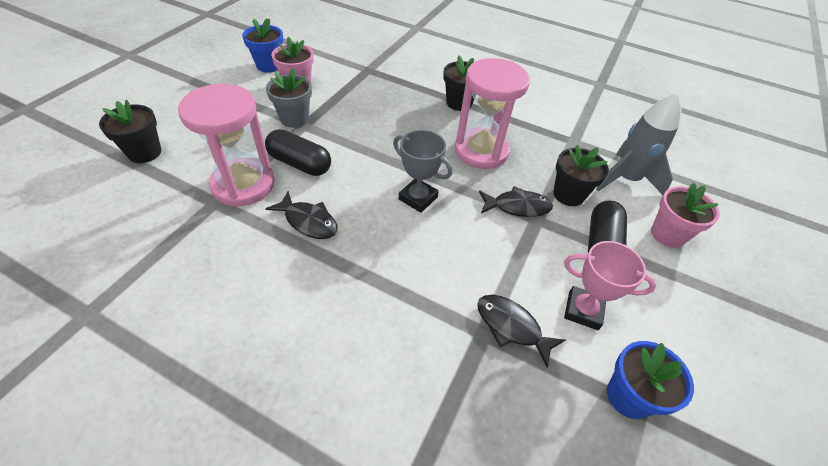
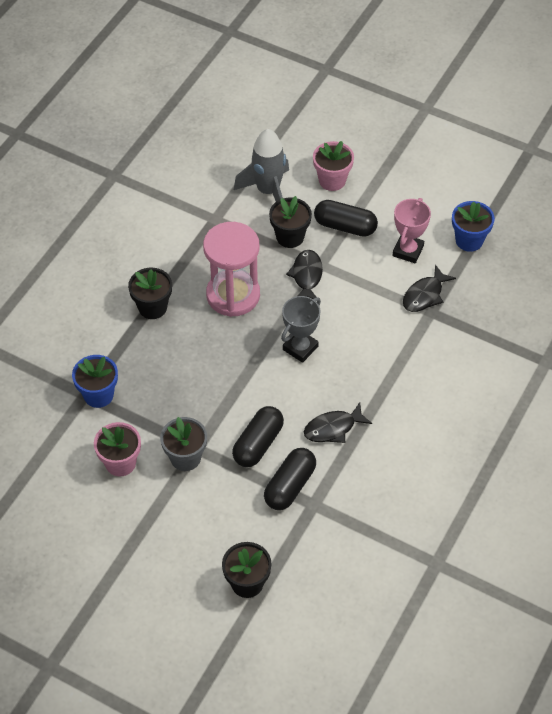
camera: 85 degrees left, 5 degrees up
pink hourglass [178,84,275,207] -> black capsule [264,448,316,510]
blue flower pot [242,19,284,72] -> blue flower pot moved to [72,355,118,408]
black fish [266,191,338,239] -> black fish turned 150 degrees counterclockwise [304,402,372,443]

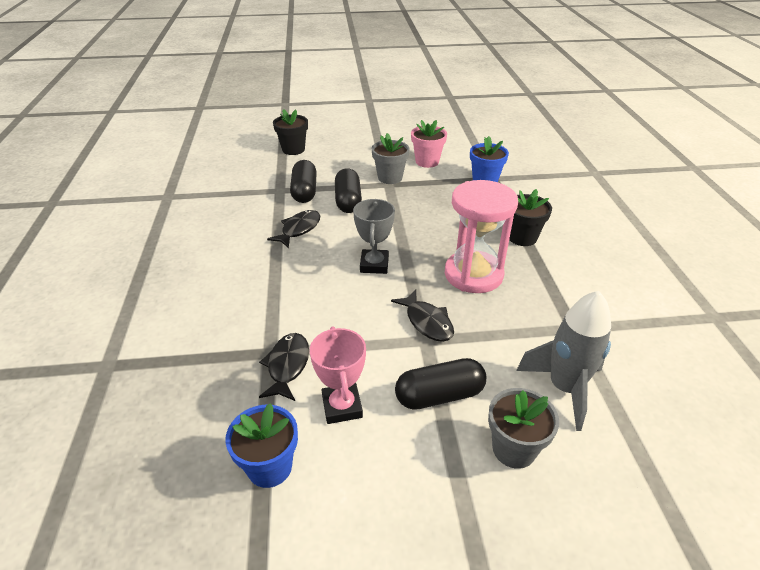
camera: 145 degrees right, 15 degrees down
black flower pot [269,196,312,248] -> none
pink flower pot [313,141,354,191] -> grey flower pot [488,388,559,469]

